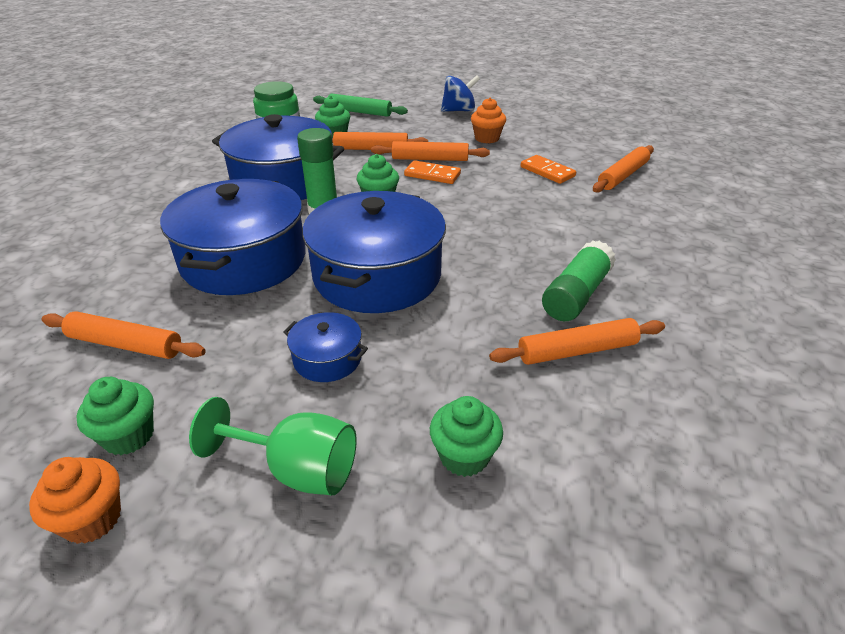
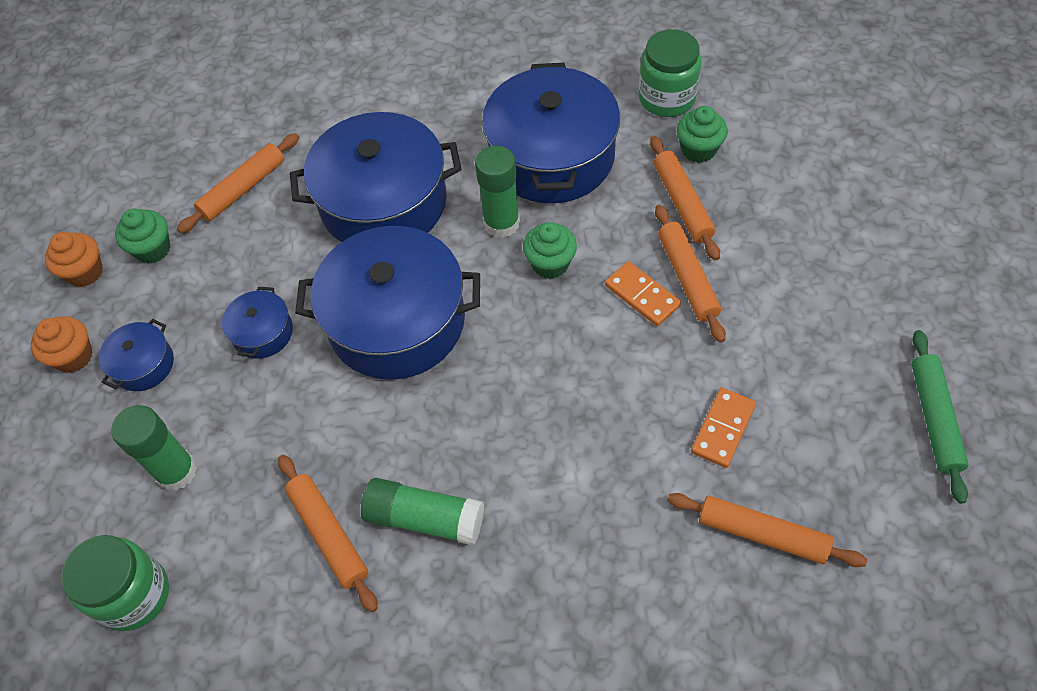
camera: 75 degrees right, 20 degrees up
orange rolling pin [42,311,206,359] -> orange rolling pin turned 45 degrees clockwise [177,133,299,233]
green goblet [189,397,357,495] -> blue pot [99,319,174,391]
green rolling pin [313,93,408,117] -> green rolling pin moved to [911,330,969,504]
orange domino [404,160,461,184] -> orange domino turned 45 degrees counterclockwise [605,261,681,326]
green cupcake [430,396,503,477] -> green glue stick [111,405,197,491]
blue spinning top [441,75,480,112] -> none
orange cupcake [471,98,506,143] -> orange cupcake moved to [31,316,93,373]
none -> green jar [61,535,169,631]

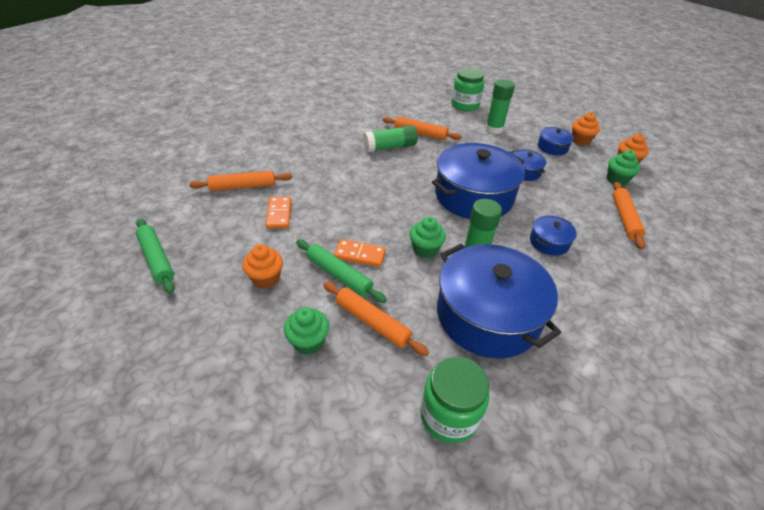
camera: 140 degrees right, 15 degrees down
blue pot [290,112,461,242] -> blue pot [530,216,577,256], size x0.45
orange rolling pin [655,205,726,343] -> green rolling pin [296,239,387,303]
green cupcake [677,106,728,163] -> green cupcake moved to [284,307,329,355]
none -> orange cupcake [242,244,283,289]

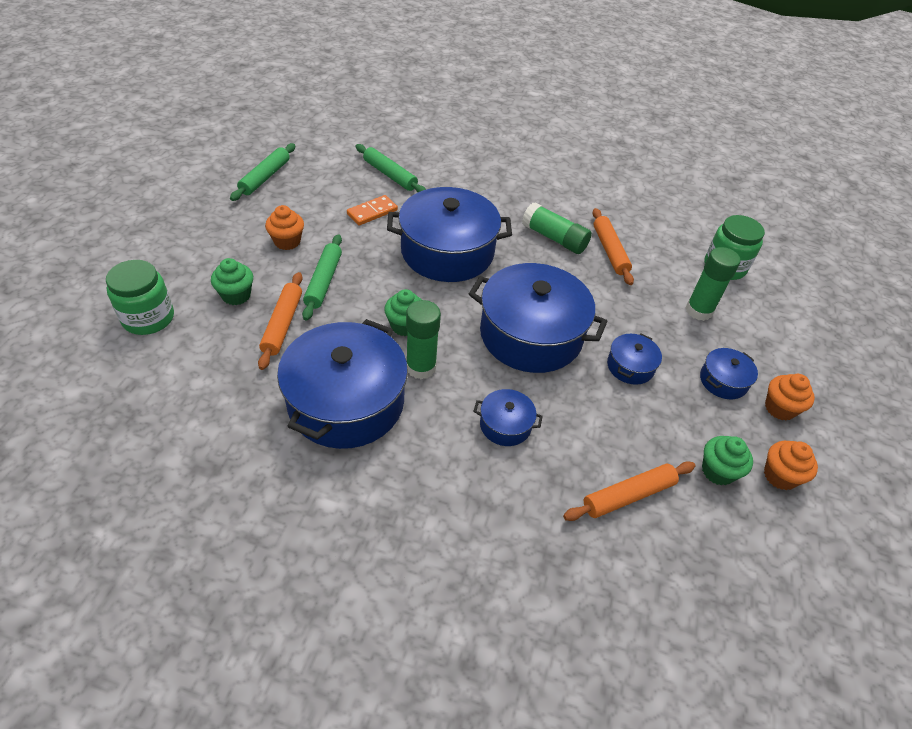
camera: 55 degrees right, 5 degrees up
orange rolling pin [189,171,292,191] -> green rolling pin [355,144,426,192]
orange domino [334,239,386,267] -> none
green jar [420,357,489,443] -> green jar moved to [106,260,174,335]
none -> blue pot [387,187,512,282]

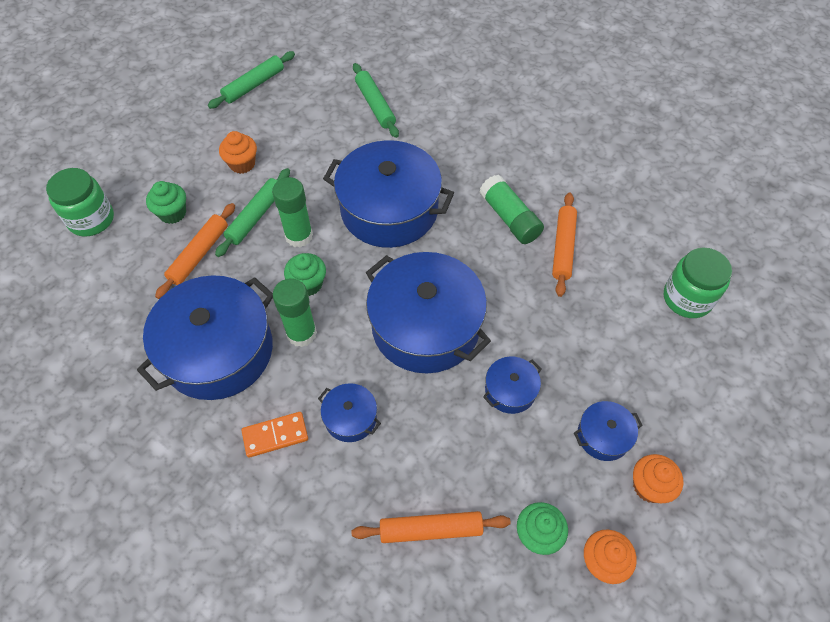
camera: 25 degrees right, 10 degrees up
orange domino [347,195,398,225] -> orange domino moved to [241,412,308,458]
green glue stick [685,247,740,321] -> green glue stick moved to [272,177,313,247]

